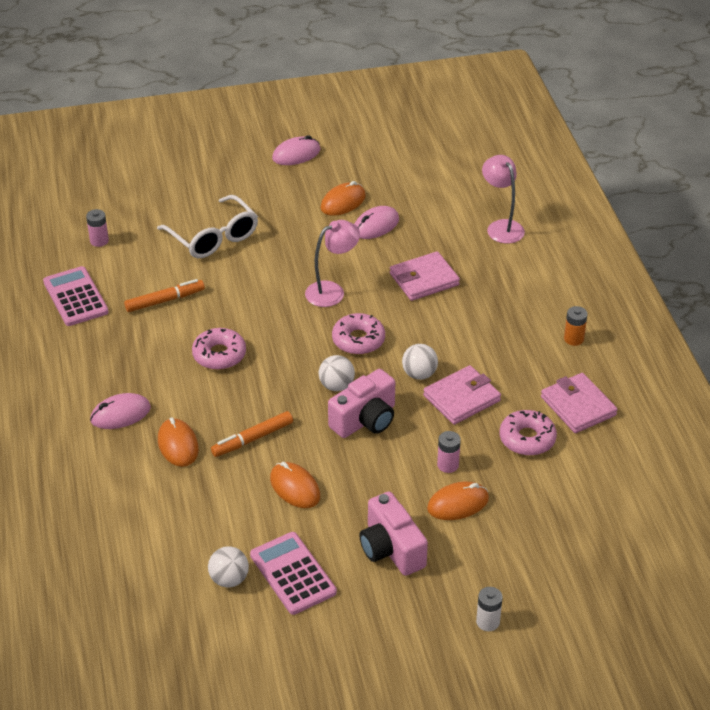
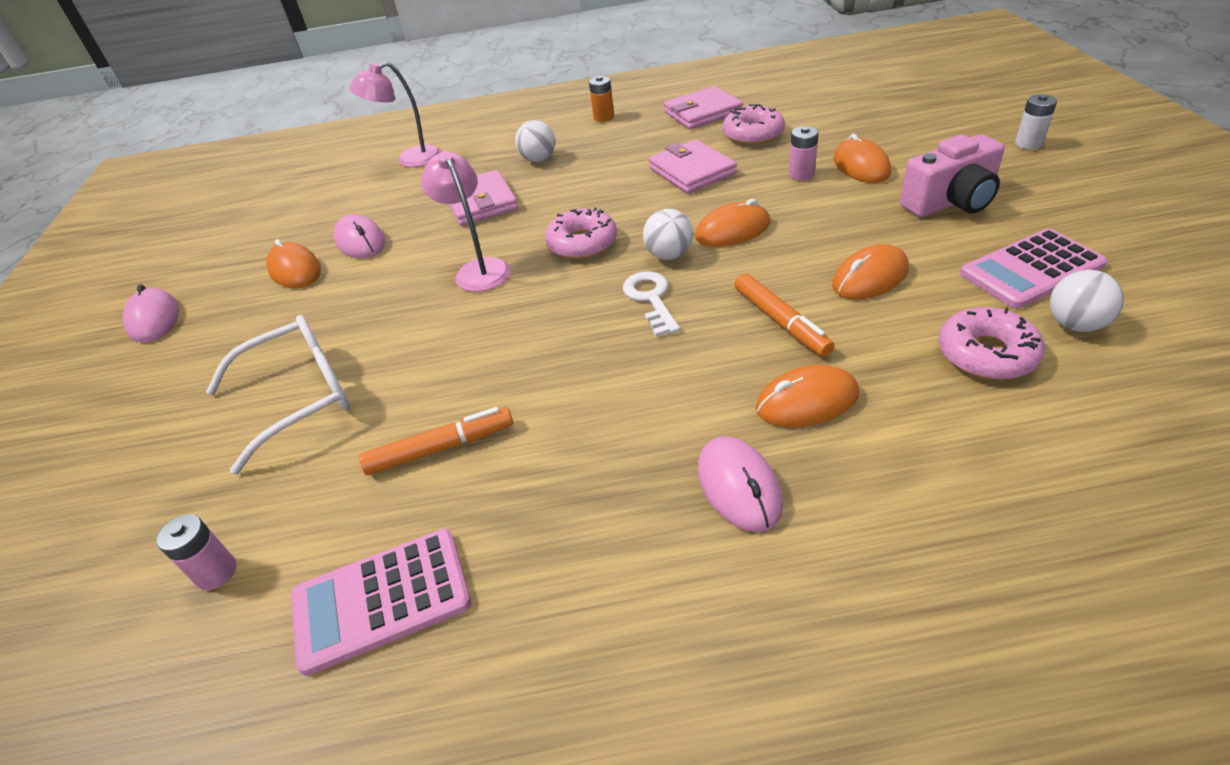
camera: 80 degrees left, 0 degrees up
orange marker [124,279,205,312] -> orange marker turned 90 degrees clockwise [359,407,513,475]
pink donut [192,328,246,370] -> pink donut moved to [938,307,1045,380]
pink camera [328,369,395,438] -> orange mouse [695,199,770,247]
white ball [402,344,438,380] -> white ball moved to [515,120,555,162]
none -> white key [623,272,680,337]

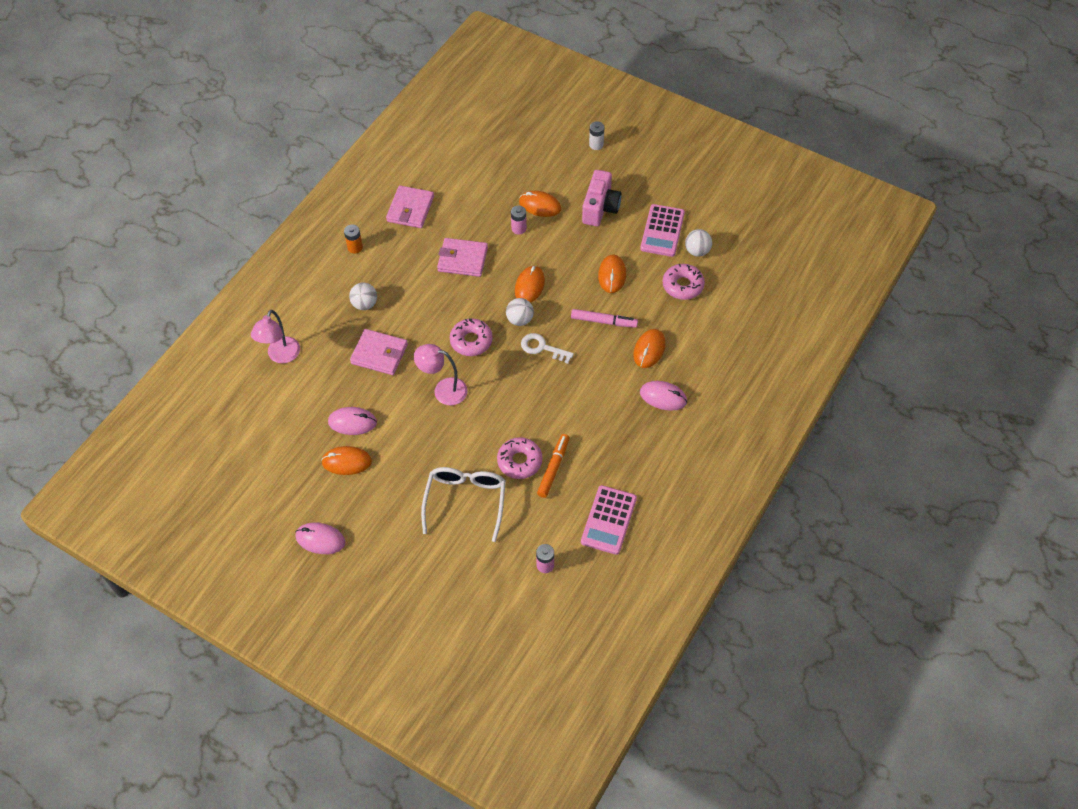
camera: 55 degrees left, 15 degrees up
pink donut [723,104,785,145] -> pink donut moved to [497,437,543,479]
orange marker [734,273,835,357] -> pink marker [571,309,638,328]

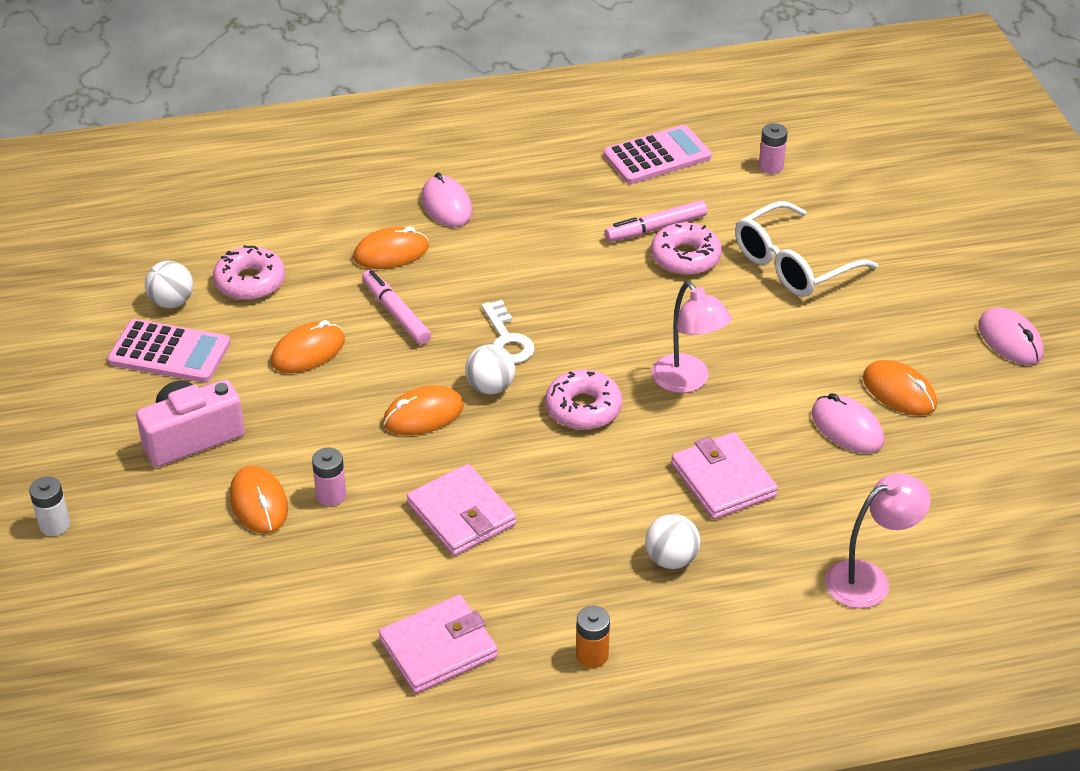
camera: 135 degrees left, 15 degrees down
orange marker [537,434,570,498] -> pink marker [605,200,707,242]
pink calculator [640,204,685,257] -> pink calculator turned 45 degrees clockwise [107,319,231,382]

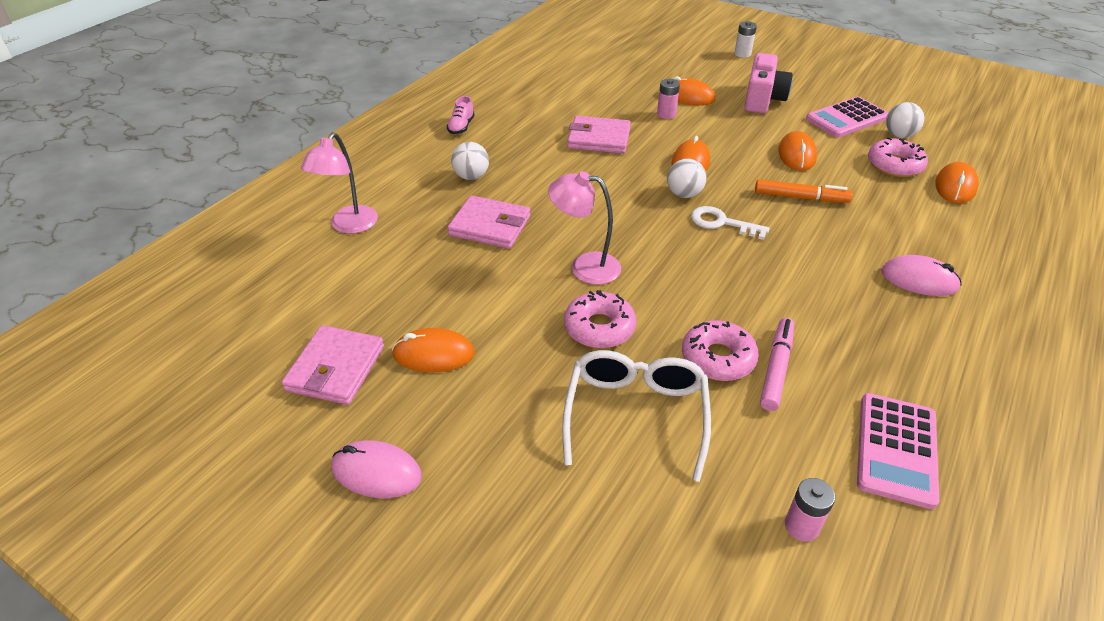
camera: 135 degrees right, 0 degrees up
orange mouse [353,227,429,269] -> orange mouse moved to [935,162,979,203]
pink marker [362,270,431,345] -> orange marker [755,179,853,203]
pink wallet [379,595,498,694] -> pink wallet moved to [282,325,384,405]
pink donut [545,370,622,430] -> pink donut moved to [564,290,636,348]
orange battery [576,606,610,668] -> pink shoe [447,96,474,134]
pink mouse [811,393,884,453] -> none

